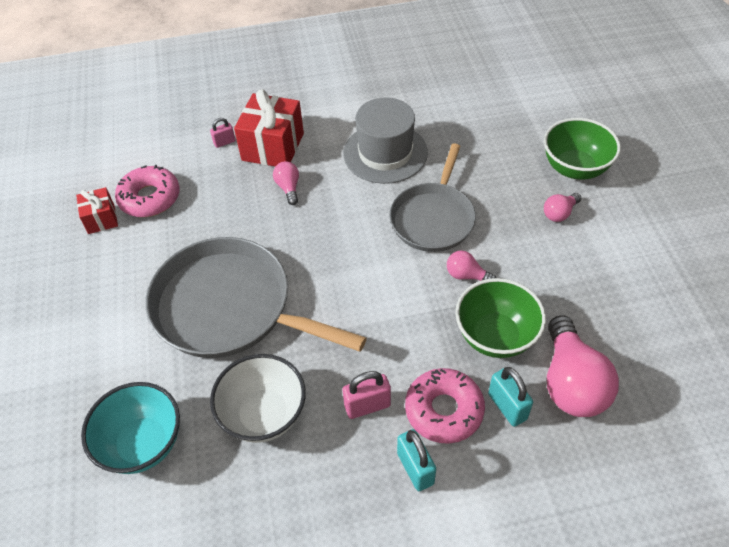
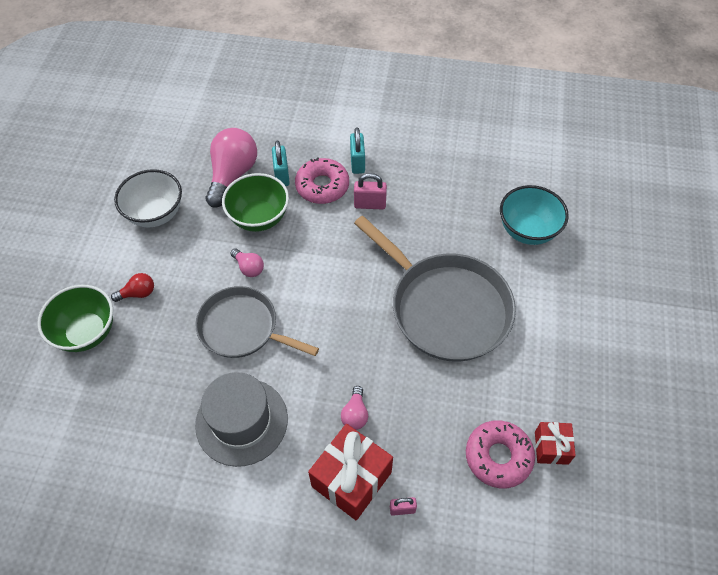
camera: 160 degrees left, 5 degrees up
white bowl [210,354,306,443] -> white bowl moved to [114,169,182,227]
grey pan [390,143,476,252] -> grey pan turned 105 degrees counterclockwise [195,286,319,358]
pink light bulb [544,193,581,222] -> red light bulb [111,273,154,302]

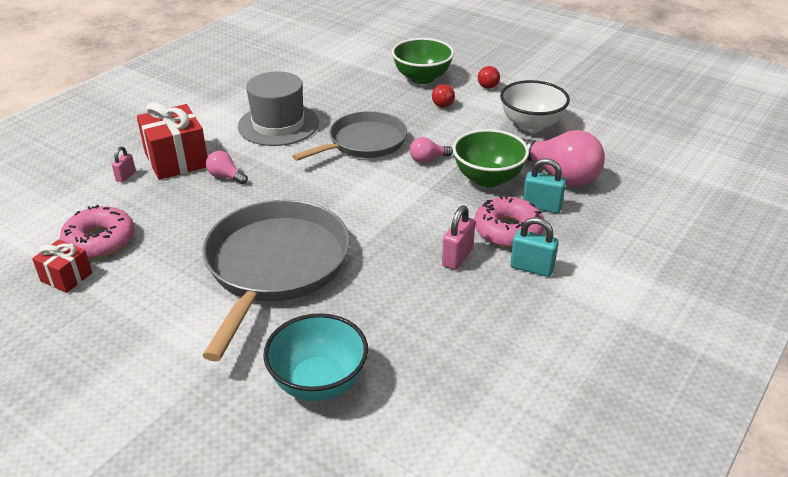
camera: 115 degrees right, 20 degrees down
grey pan [354,216,516,362] -> grey pan turned 120 degrees clockwise [202,200,350,361]
none -> red light bulb [478,66,500,89]

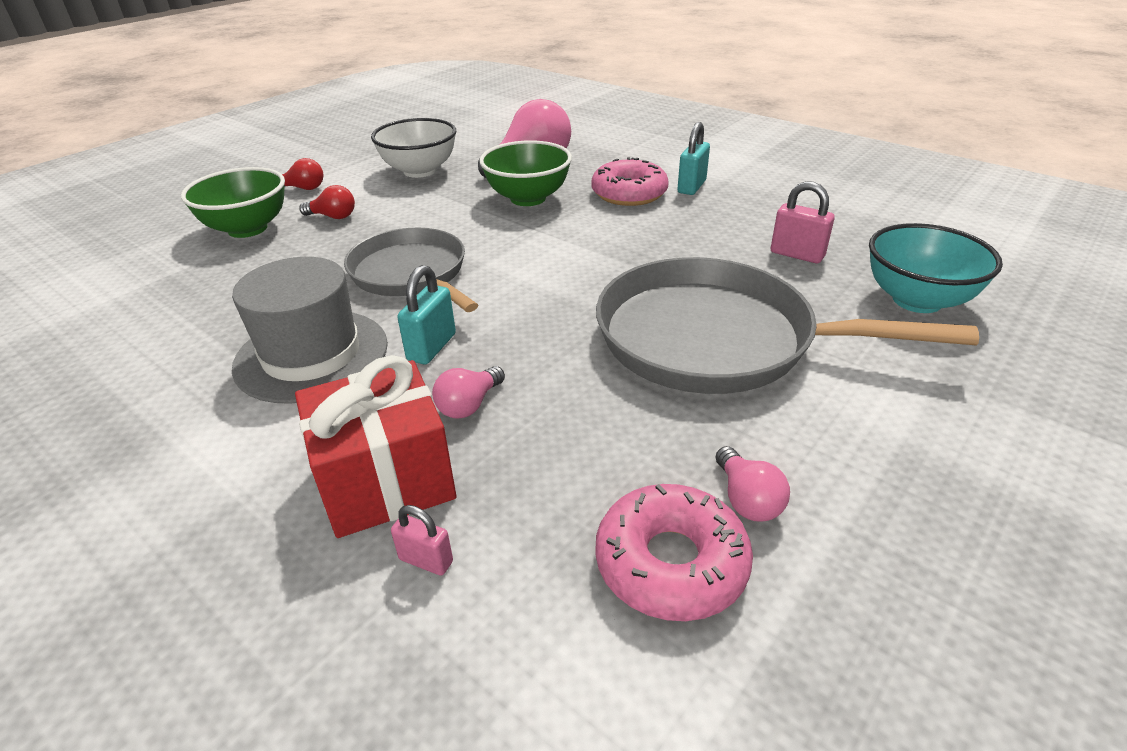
camera: 85 degrees left, 0 degrees up
red gift [32,239,92,293] -> none
pink light bulb [410,137,453,163] -> pink light bulb moved to [716,446,790,521]
pink padlock [442,205,475,270] -> pink padlock moved to [771,182,835,263]
turquoise padlock [523,158,566,213] -> turquoise padlock moved to [397,265,456,364]

